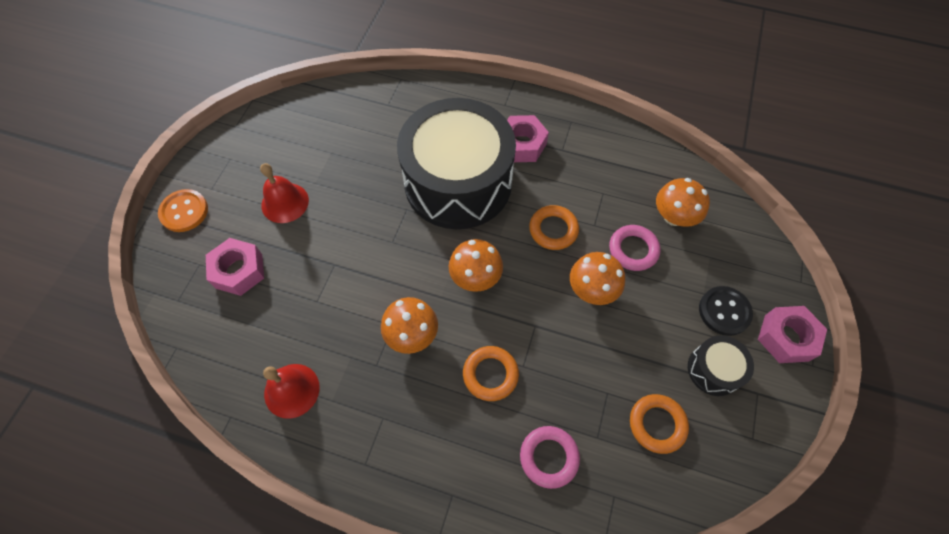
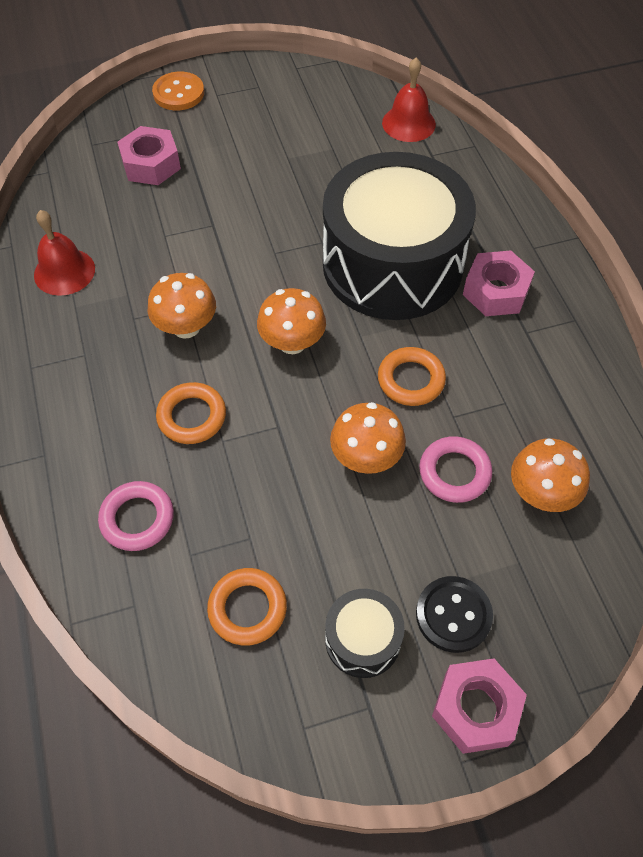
camera: 55 degrees right, 5 degrees down
red bell [260,163,309,223] -> red bell moved to [382,58,436,142]

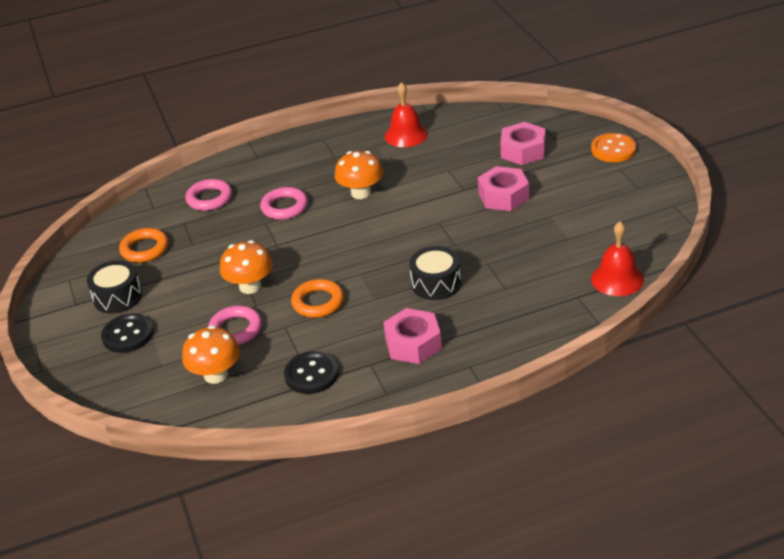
camera: 90 degrees right, 20 degrees down
orange ring [156,382,226,444] -> pink ring [260,187,308,220]
orange mushroom [257,288,326,354] -> none
black drum [323,152,476,320] -> black drum [409,246,461,300], size x0.42
pink nut [432,658,527,754] -> pink nut moved to [478,166,529,211]
none -> black button [284,351,339,394]

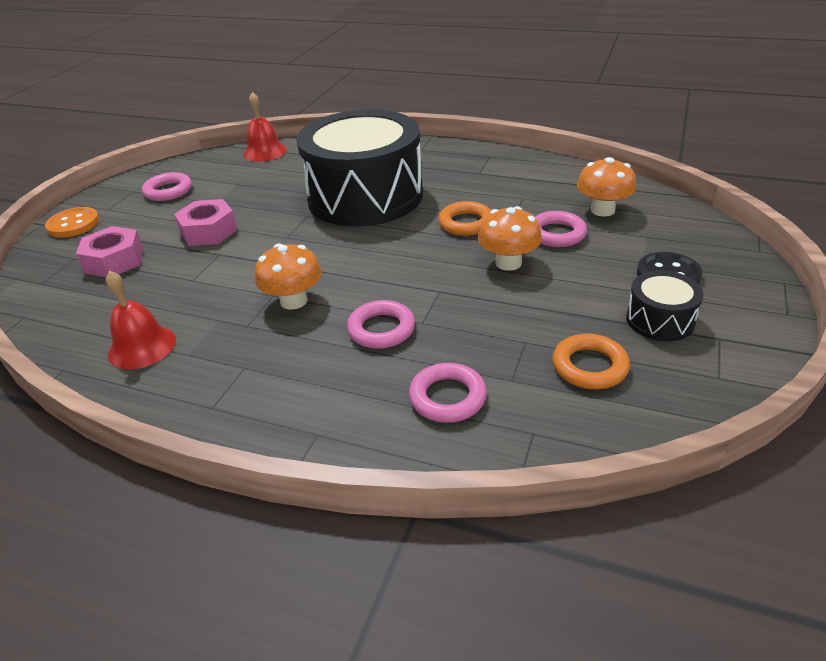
camera: 140 degrees left, 0 degrees up
black button [284,351,339,394] -> none
pink nut [383,308,442,364] -> none
black drum [409,246,461,300] -> black drum [296,110,423,227], size x2.41
none -> pink ring [142,172,192,201]

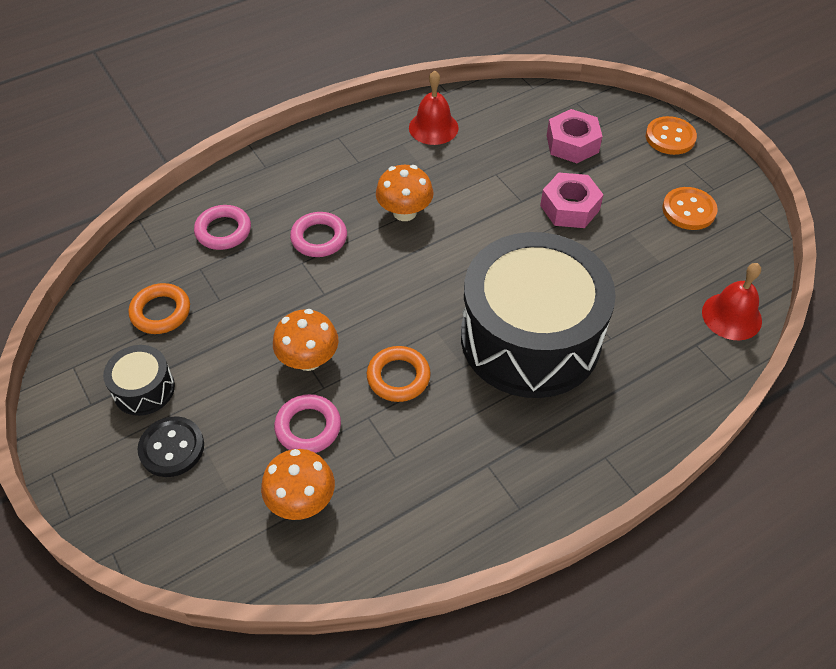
camera: 125 degrees right, 15 degrees up
pink ring [142,172,192,201] -> orange button [662,187,718,230]

